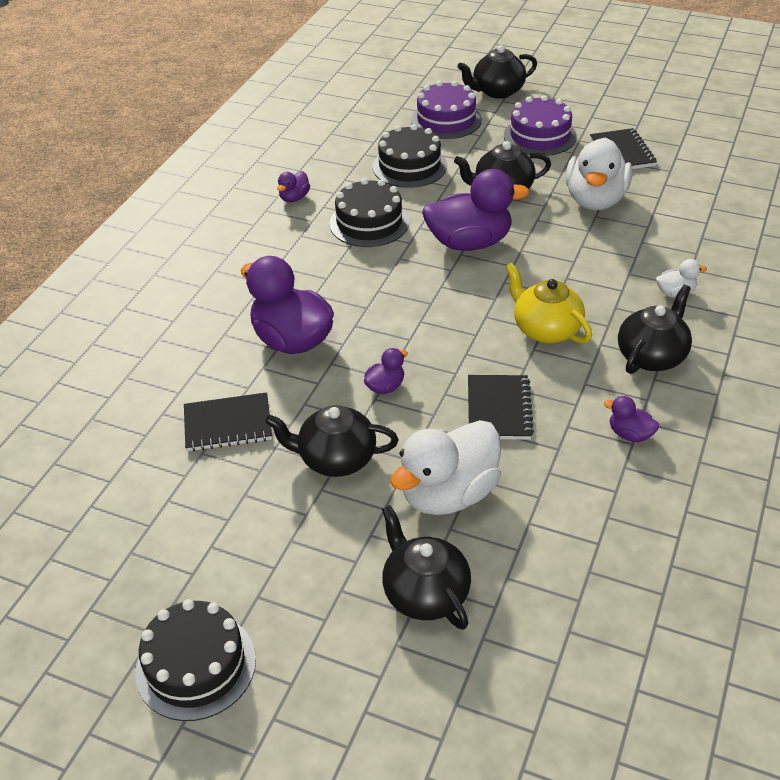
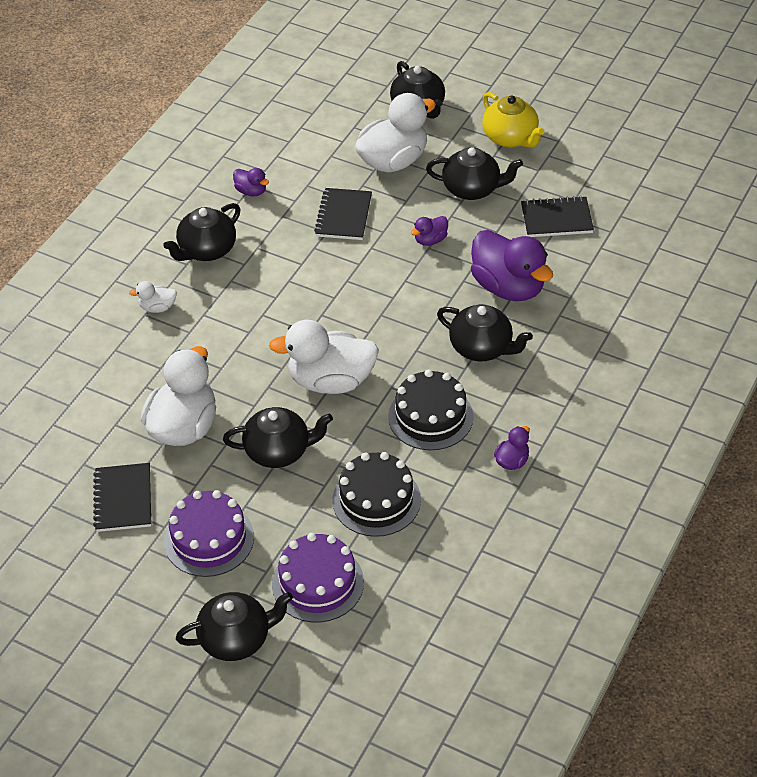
camera: 175 degrees left, 5 degrees up
black cake [135,599,256,721] -> none
purple duck [422,169,530,251] -> white duck [269,320,379,394]
yellow teapot [505,262,592,343] -> yellow teapot moved to [482,92,544,148]
none -> black teapot [437,304,533,361]

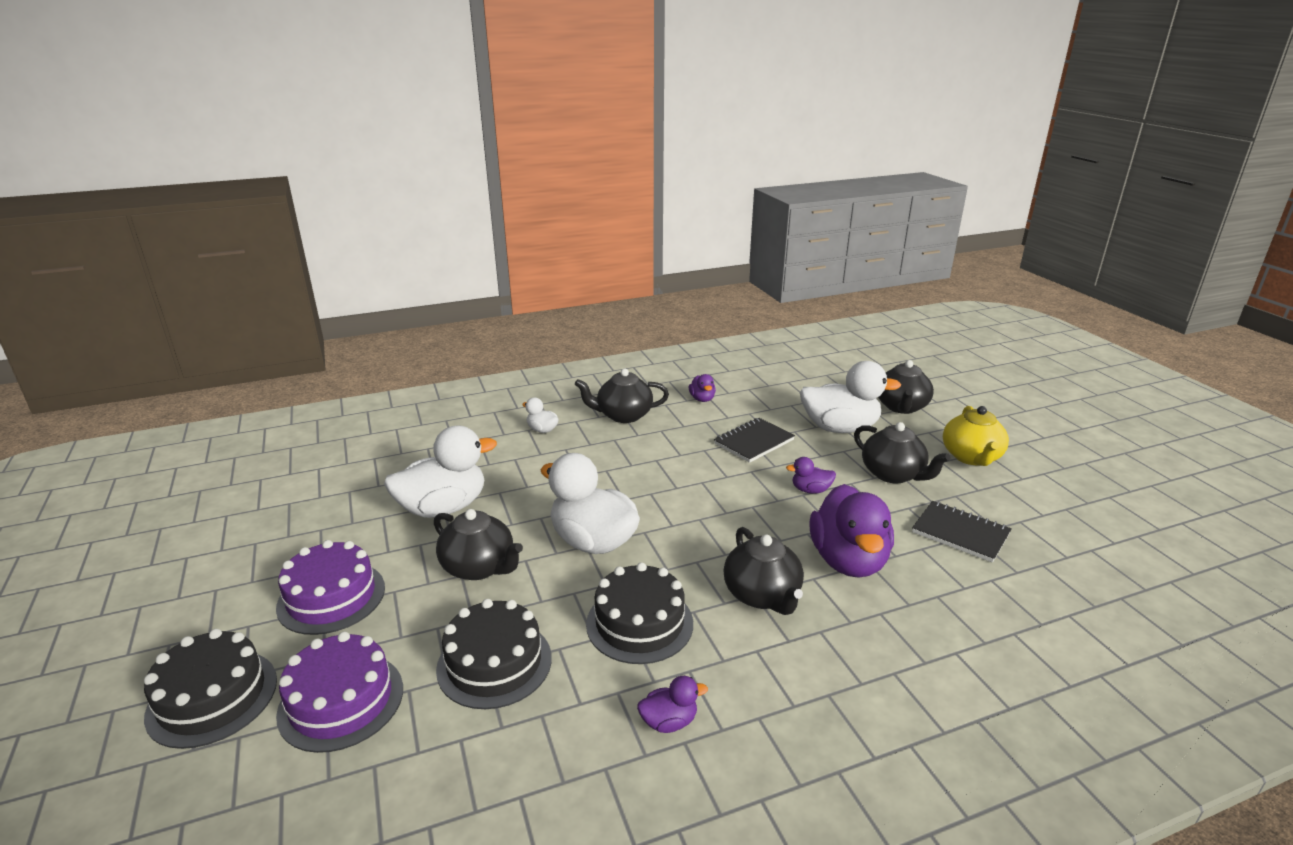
camera: 40 degrees right, 20 degrees down
black notebook [93,463,151,532] -> none
black teapot [176,592,293,661] -> black cake [144,629,277,749]

